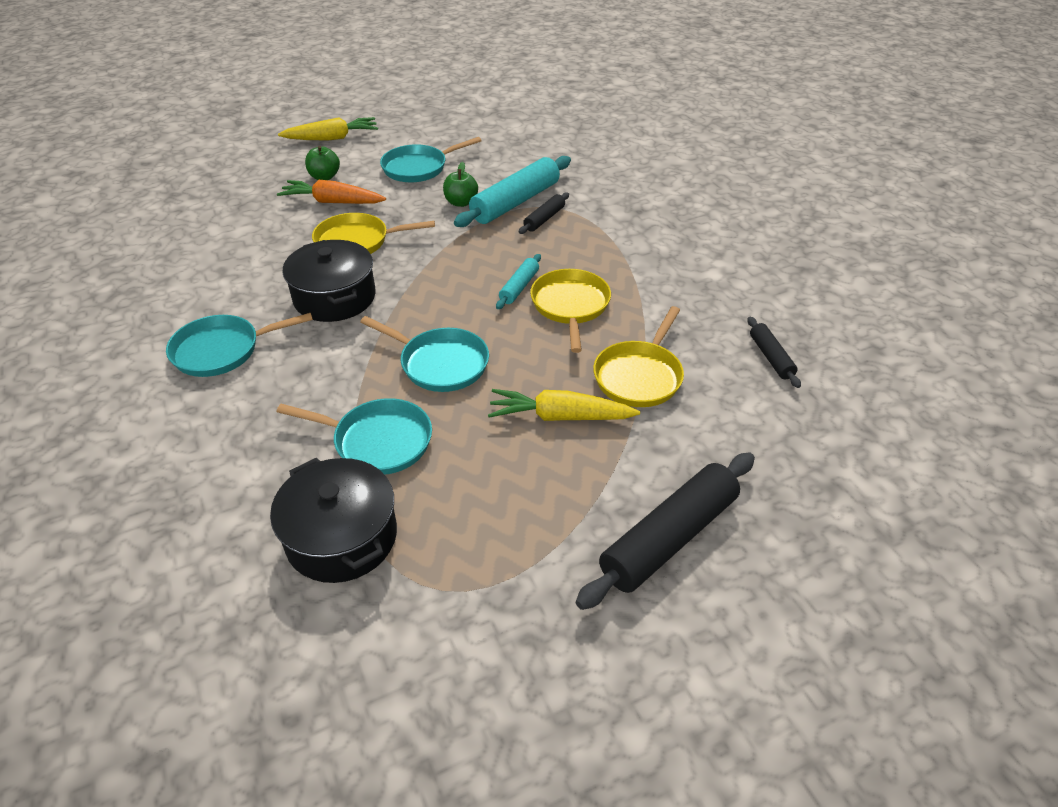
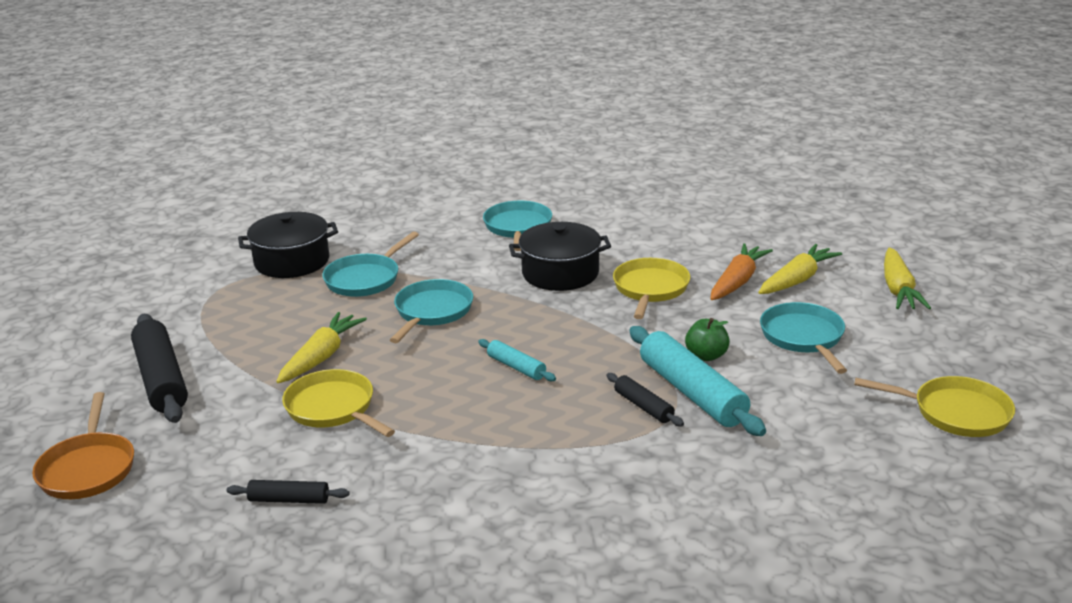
camera: 110 degrees right, 15 degrees down
green apple [305,146,340,180] -> yellow carrot [758,244,842,294]
turquoise pan [360,316,489,392] -> turquoise pan turned 150 degrees clockwise [390,279,473,343]
yellow pan [530,269,611,353] -> yellow pan moved to [854,376,1015,437]
none -> orange pan [32,392,134,499]

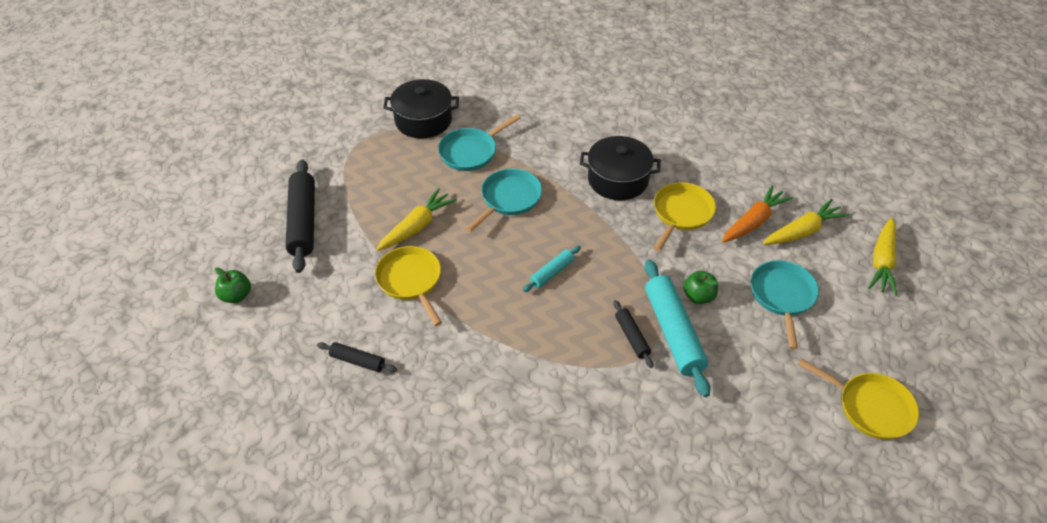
camera: 15 degrees right, 20 degrees up
orange pan [32,392,134,499] -> green apple [215,267,251,303]
turquoise rolling pin [478,339,556,381] -> turquoise rolling pin turned 75 degrees clockwise [523,246,581,292]
turquoise pan [483,201,552,251] -> none

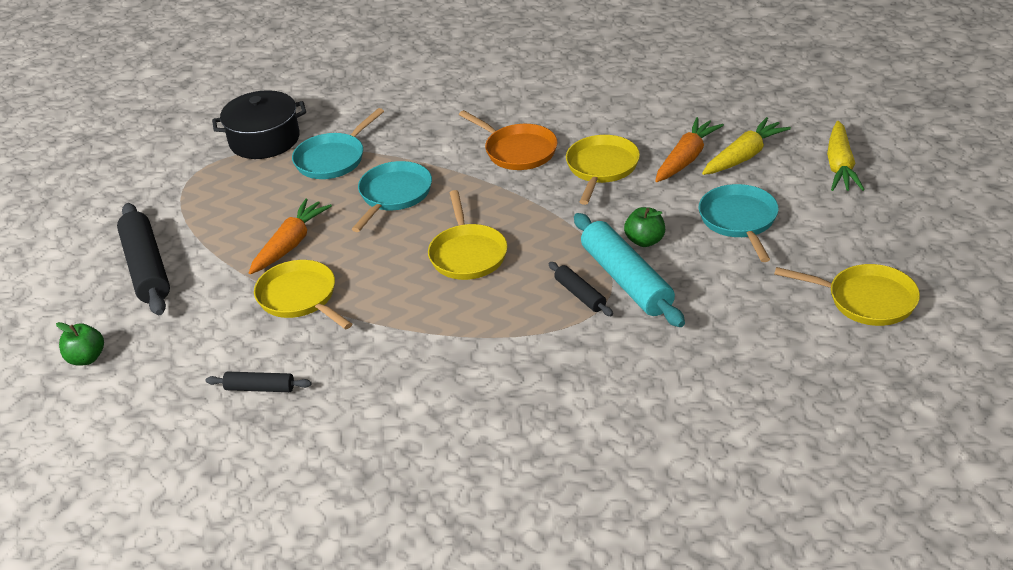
camera: 10 degrees left, 10 degrees down
yellow carrot [376,188,457,251] -> orange carrot [249,198,332,274]
turquoise rolling pin [523,246,581,292] -> yellow pan [428,190,508,280]
black pot [580,136,661,200] -> orange pan [459,110,558,170]

